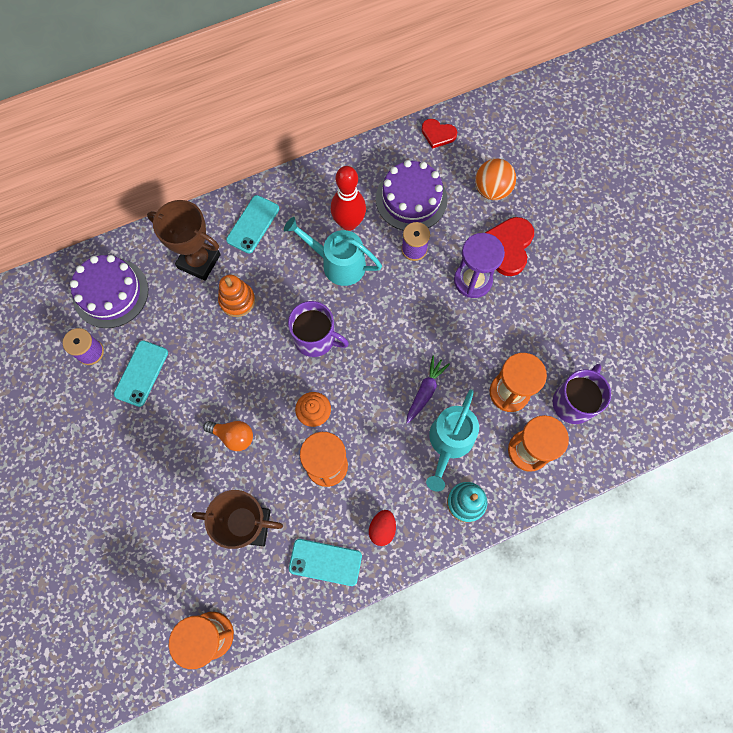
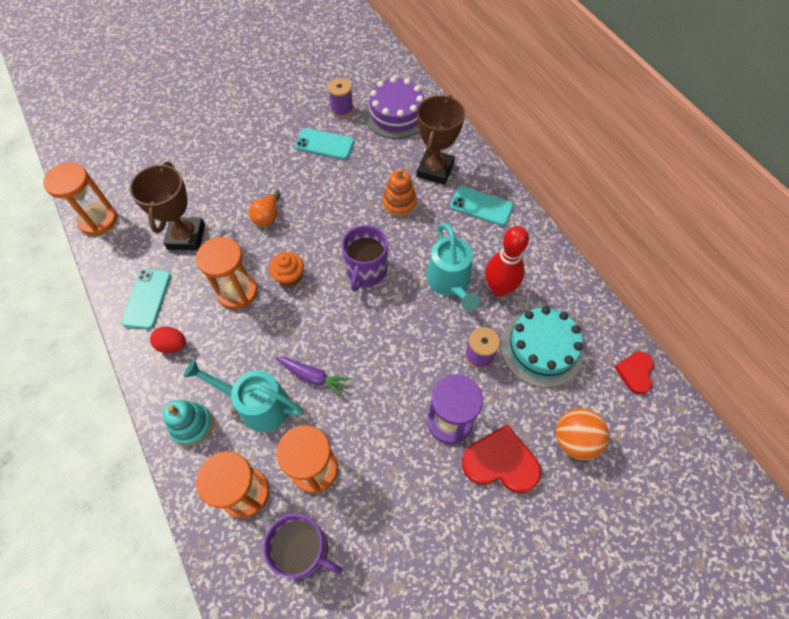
camera: 85 degrees right, 10 degrees down
turquoise watering can [284,217,382,286] -> turquoise watering can turned 150 degrees clockwise [426,223,480,311]
purple cake [376,160,447,231] -> turquoise cake [501,306,584,388]

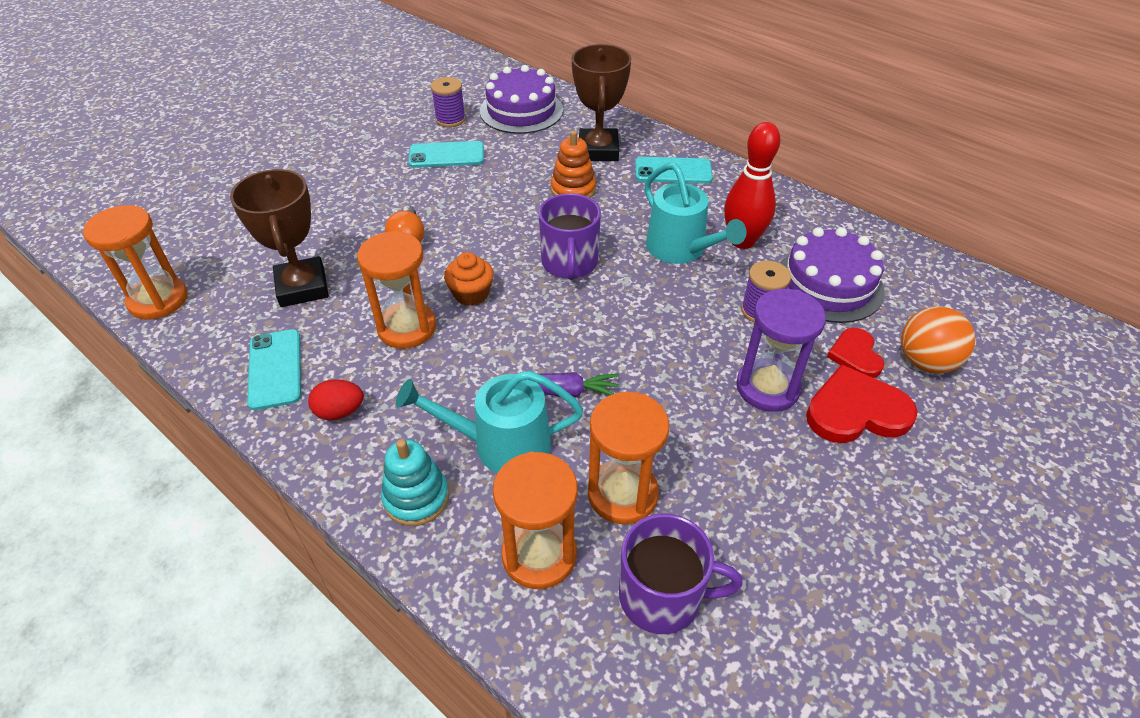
camera: 20 degrees left, 15 degrees down
turquoise cake [501,306,584,388] -> purple cake [780,227,885,323]
red heart [614,351,654,394] -> red heart moved to [827,328,884,378]

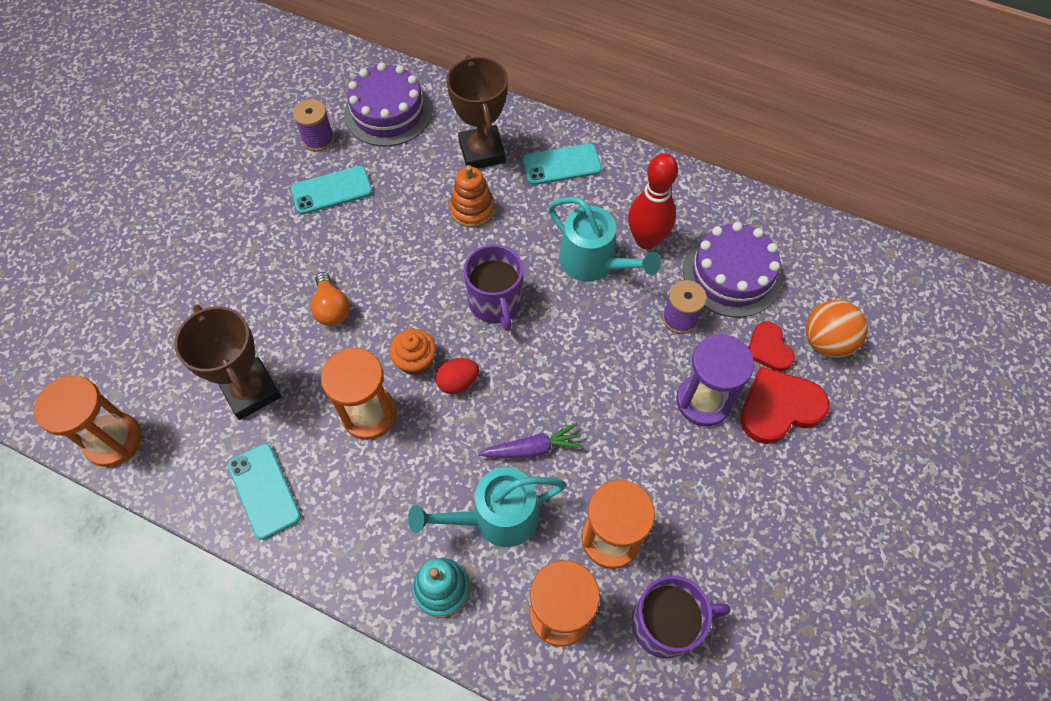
camera: 15 degrees left, 15 degrees up
red egg [308,379,364,420] -> red egg moved to [435,358,479,394]

